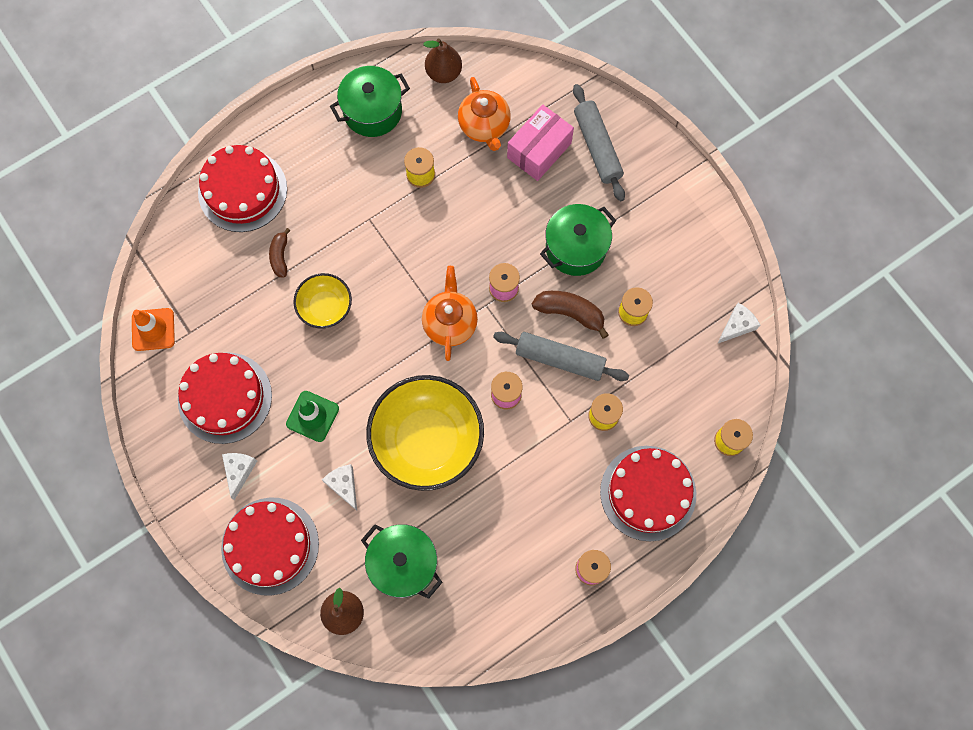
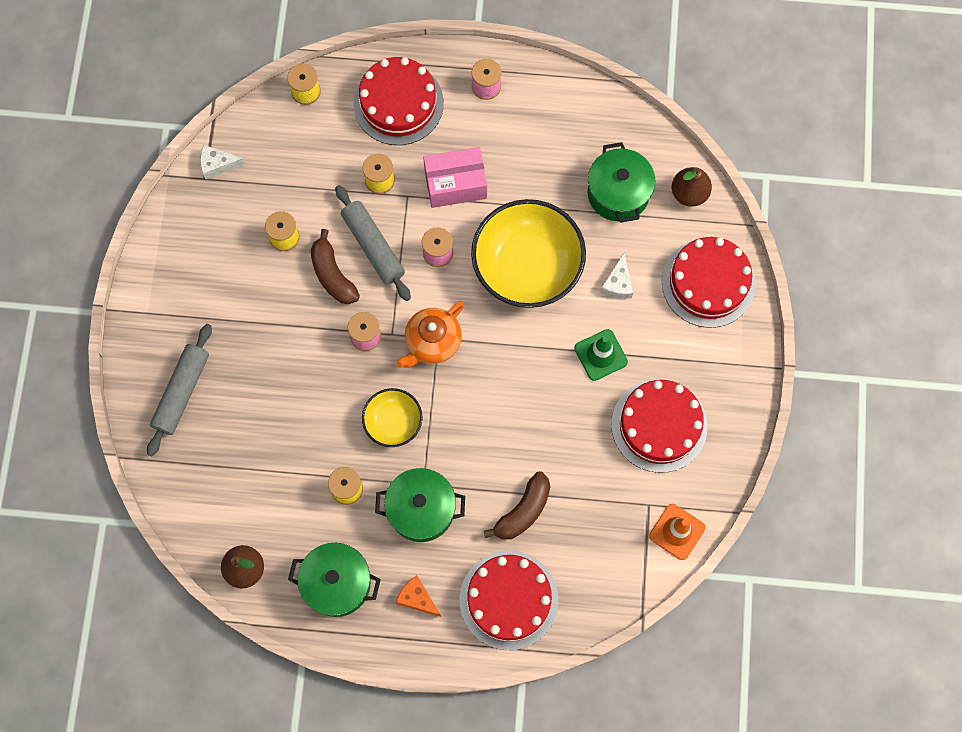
camera: 140 degrees left, 0 degrees up
white cheese [222,453,257,500] -> none
brown banana [269,228,290,278] -> brown banana [484,472,551,539], size x1.55
yellow bowl [293,273,352,329] -> yellow bowl moved to [362,388,422,447]
orange teapot [458,77,511,151] -> none
pink box [507,104,574,181] -> pink box moved to [423,147,487,208]
green pot [540,204,616,276] -> green pot moved to [375,468,465,542]
none -> orange cheese [396,575,441,617]

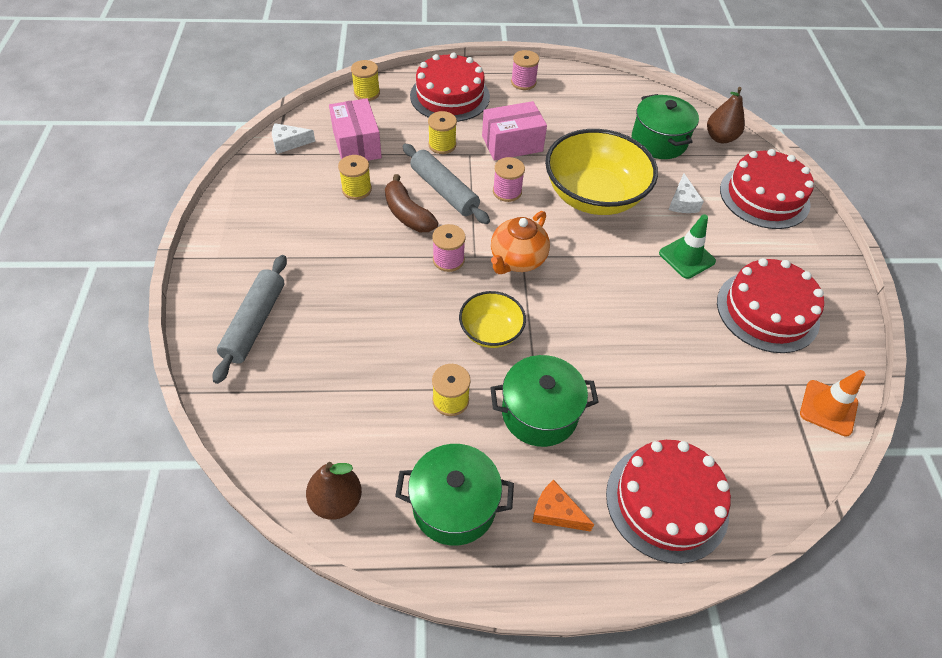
camera: 10 degrees left, 20 degrees down
brown banana [484,472,551,539] -> none
none -> pink box [329,98,382,161]

